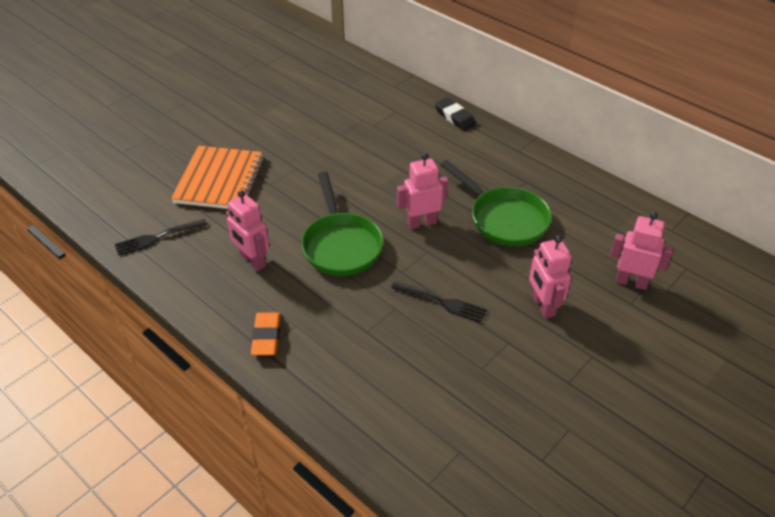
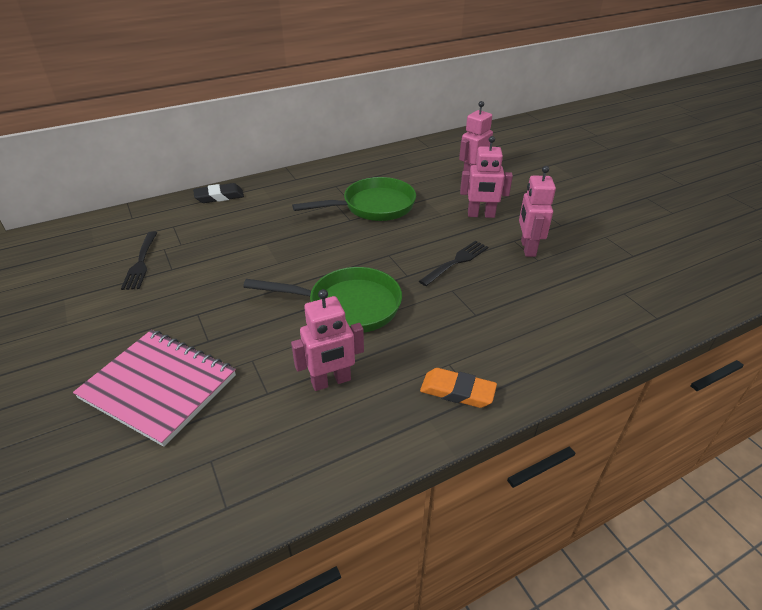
camera: 70 degrees left, 5 degrees down
black fork [115,219,207,256] -> black fork moved to [121,231,157,290]
orange notebook [171,146,265,209] -> pink notebook [73,330,236,447]
pink robot [397,153,449,229] -> pink robot moved to [519,166,556,257]

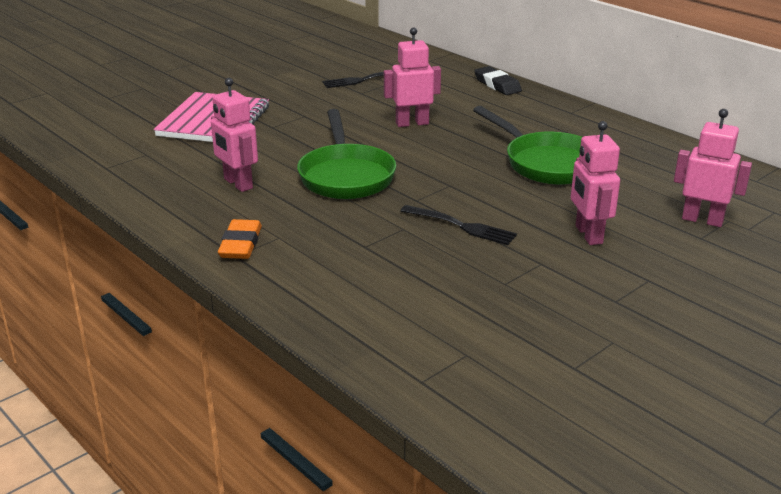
camera: 75 degrees right, 10 degrees down
pink robot [519,166,556,257] -> pink robot moved to [384,27,441,127]

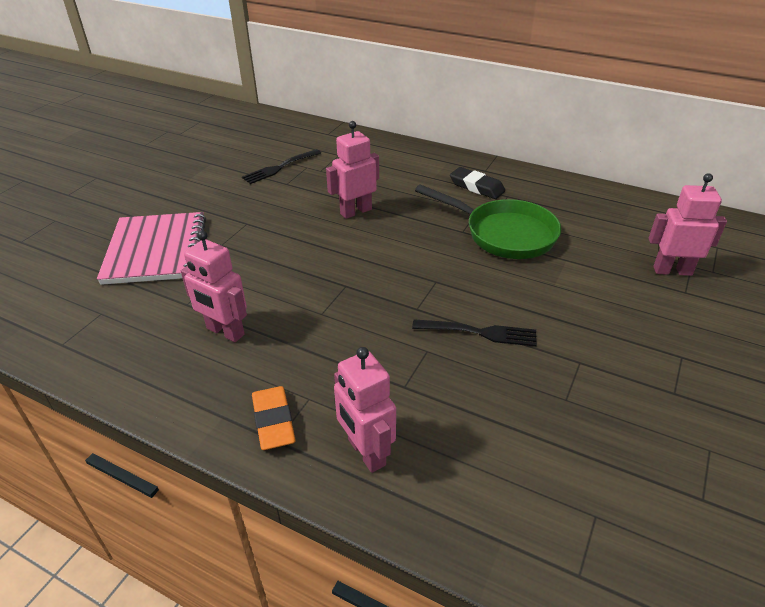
camera: 20 degrees left, 10 degrees up
green pan [297,109,396,199] -> none
black eraser [474,66,522,95] -> black eraser moved to [450,167,505,199]
pink robot [571,121,620,245] -> pink robot moved to [334,347,396,473]

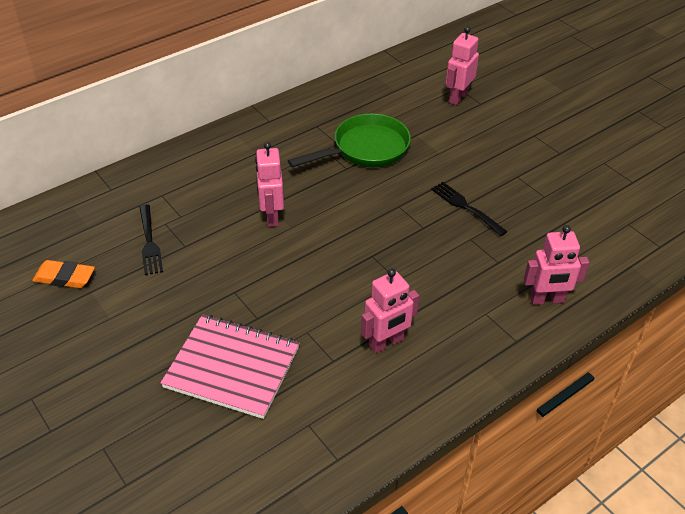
camera: 65 degrees left, 5 degrees up
orange eraser [252,386,296,450] -> orange eraser moved to [32,260,95,288]
black fork [412,319,537,347] -> black fork turned 75 degrees counterclockwise [431,182,508,236]
black eraser [450,167,505,199] -> none

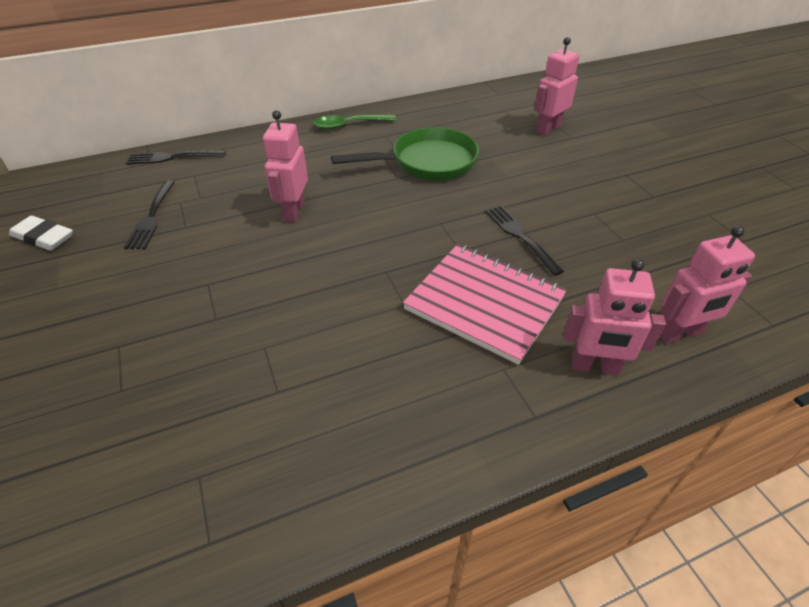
camera: 15 degrees right, 0 degrees up
orange eraser [32,260,95,288] -> white eraser [9,215,73,251]
pink notebook [161,314,300,419] -> pink notebook moved to [403,244,567,365]
pink robot [361,269,419,353] -> pink robot moved to [660,226,755,344]
none -> black fork [126,150,226,164]
none -> green spoon [314,115,396,130]

